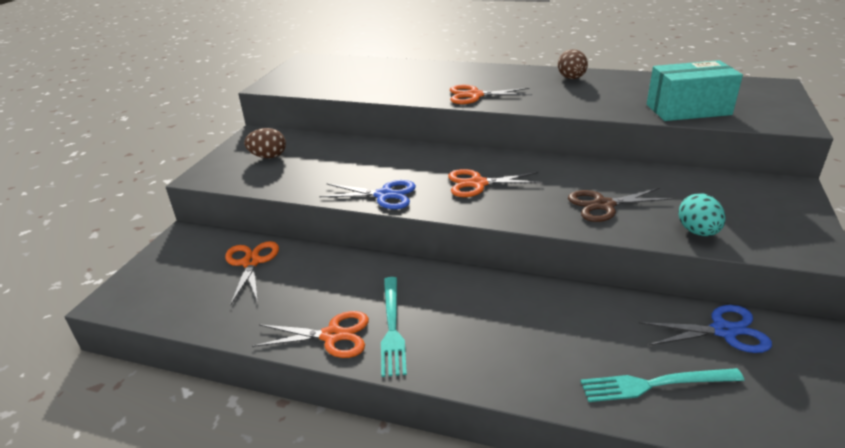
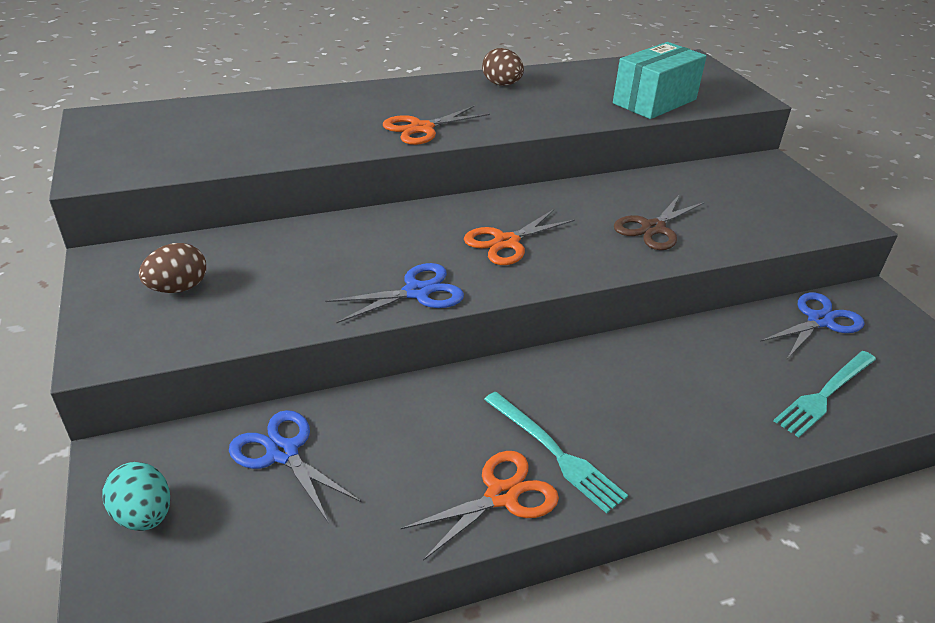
camera: 40 degrees left, 5 degrees up
orange scissors [225,241,279,306] -> blue scissors [229,410,361,524]
turquoise egg [678,193,726,236] -> turquoise egg moved to [102,462,170,531]

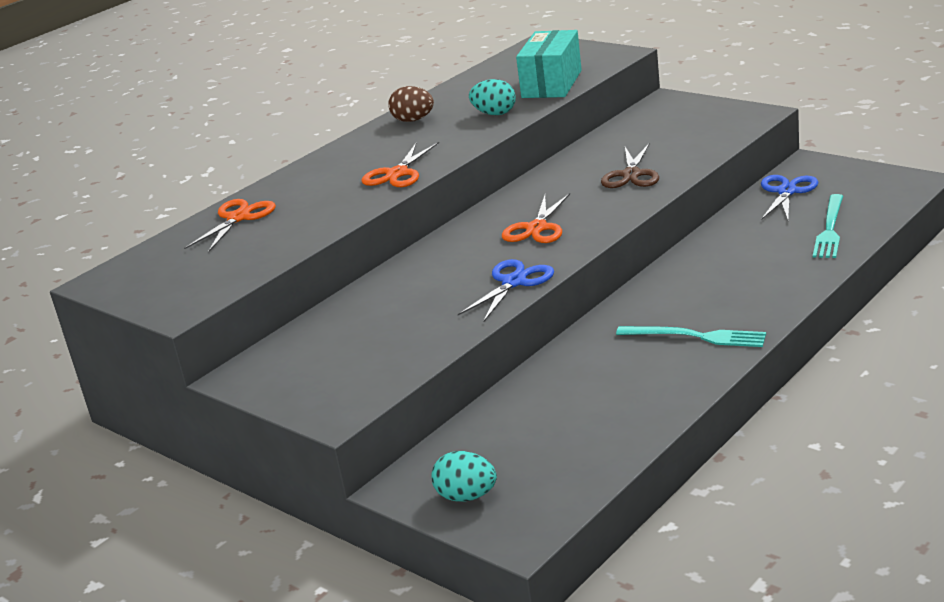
camera: 25 degrees left, 10 degrees down
brown egg [139,243,206,293] -> none
blue scissors [229,410,361,524] -> none
orange scissors [401,451,559,561] -> orange scissors moved to [184,199,276,253]
none -> turquoise egg [469,79,516,115]

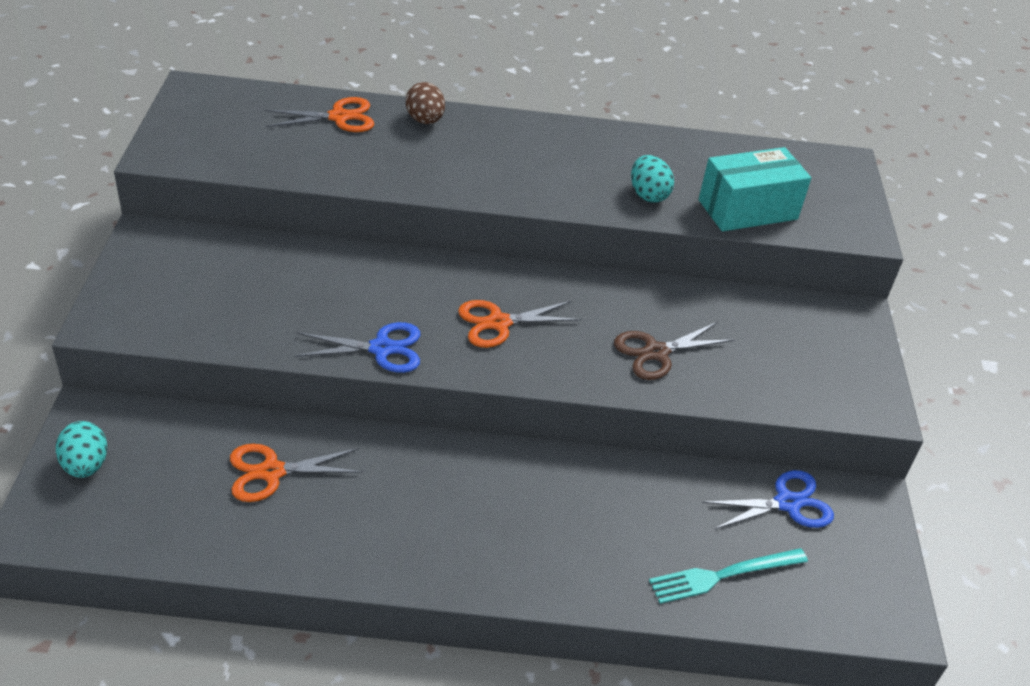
camera: 45 degrees right, 15 degrees up
orange scissors [361,142,439,187] -> orange scissors moved to [230,444,363,502]
brown egg [388,86,434,122] -> brown egg moved to [406,82,445,124]
turquoise fork [616,326,766,347] -> none

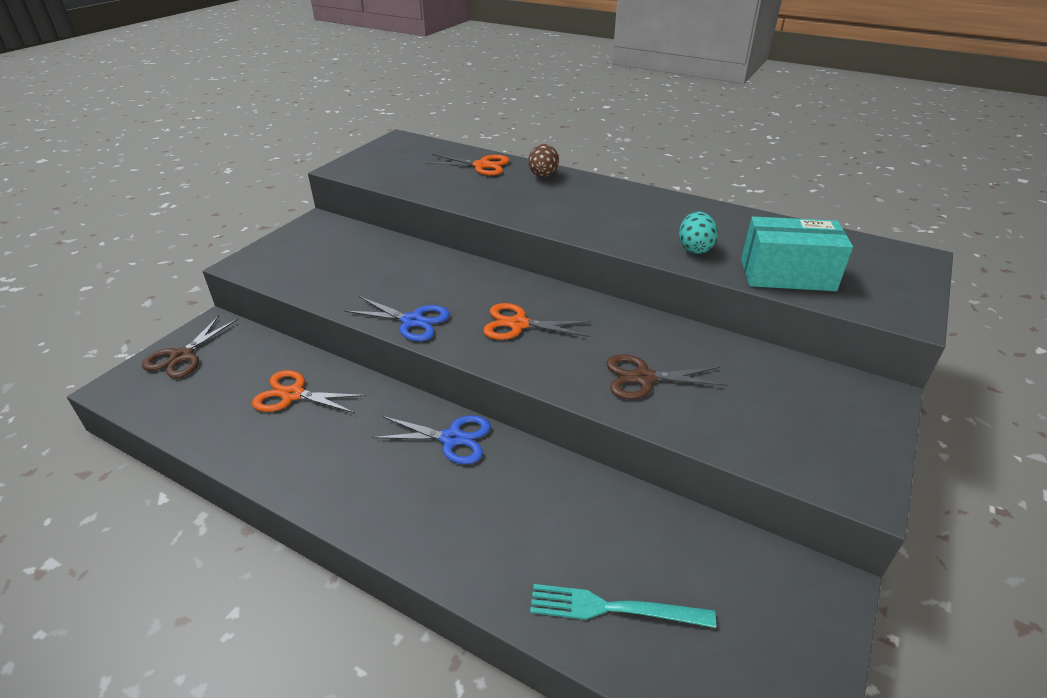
camera: 30 degrees right, 5 degrees down
turquoise egg [56,421,107,478] -> brown scissors [142,315,238,378]
blue scissors [702,470,834,529] -> blue scissors moved to [372,415,491,464]

